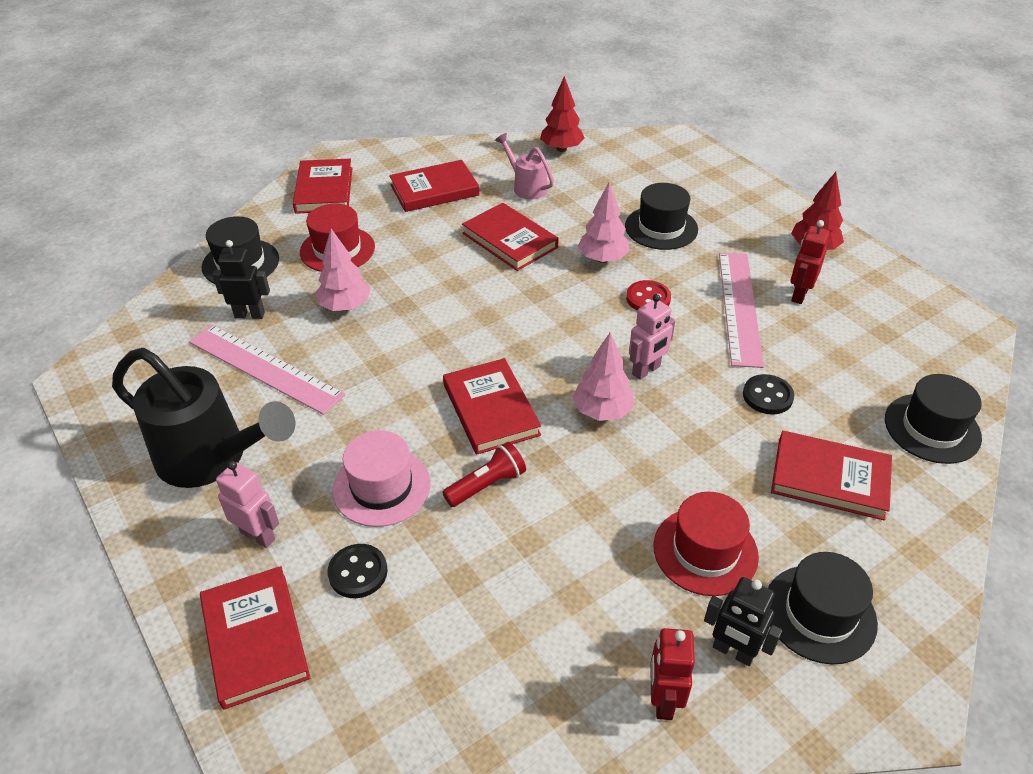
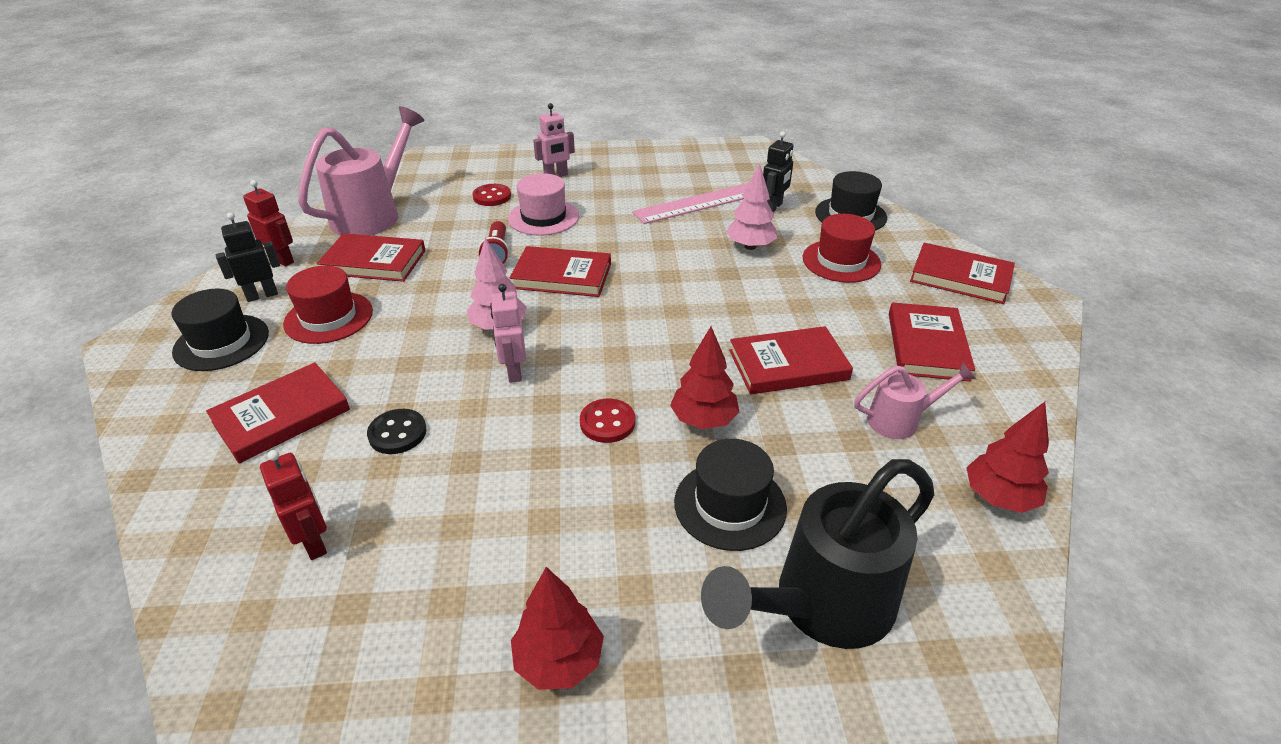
camera: 120 degrees right, 5 degrees down
black watering can [112,348,296,488] -> black watering can moved to [701,459,934,649]
red book [200,566,310,710] -> red book moved to [317,233,426,282]
black button [327,544,388,598] -> red button [473,184,511,206]
pink tree [578,182,630,263] -> red tree [670,327,739,429]
pink ruler [719,253,764,368] -> none
red robot [790,220,830,304] -> red robot moved to [260,450,327,560]
black hat [885,374,982,464] -> none
none -> pink watering can [298,106,425,236]

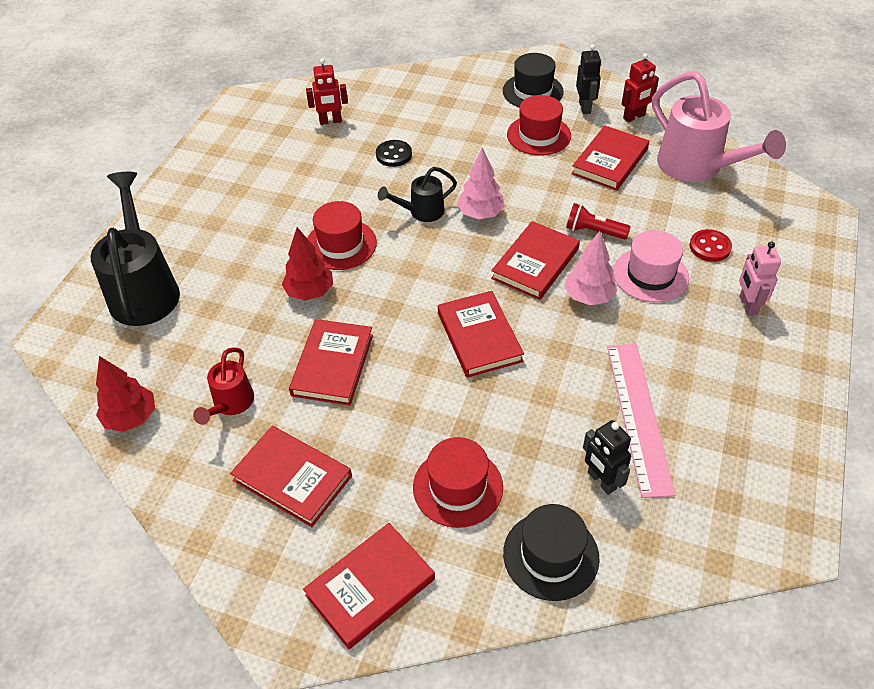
camera: 115 degrees right, 10 degrees up
red book [206,362,350,463] -> red book moved to [438,291,524,378]
pink robot [490,284,526,383] -> black watering can [378,167,457,222]
red tree [511,567,604,690] -> none
red button [580,399,635,443] -> red hat [307,201,377,270]
black hat [674,439,787,551] -> none
pink tree [726,164,777,250] -> pink tree moved to [564,231,617,305]
pink watering can [854,363,976,439] -> red watering can [193,347,254,425]

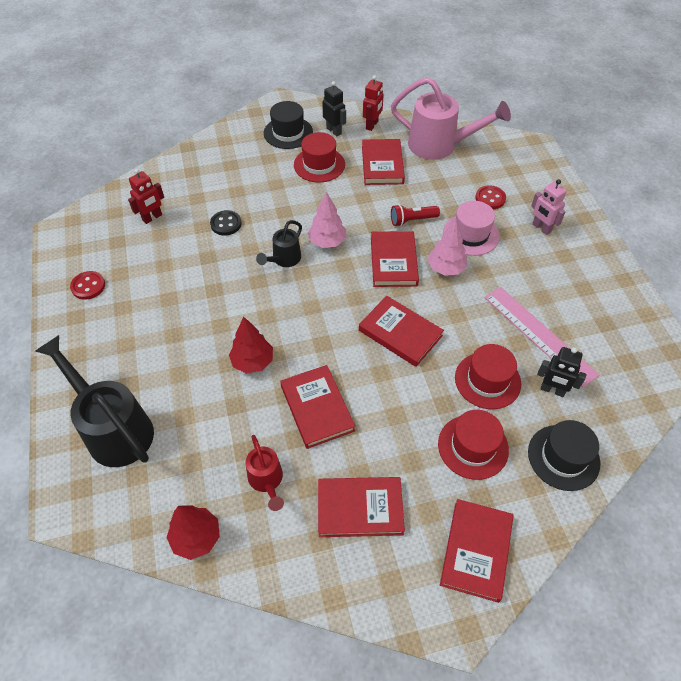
camera: 35 degrees left, 5 degrees up
red hat [307,201,377,270] -> red hat moved to [455,344,521,409]
none -> red button [70,271,105,300]

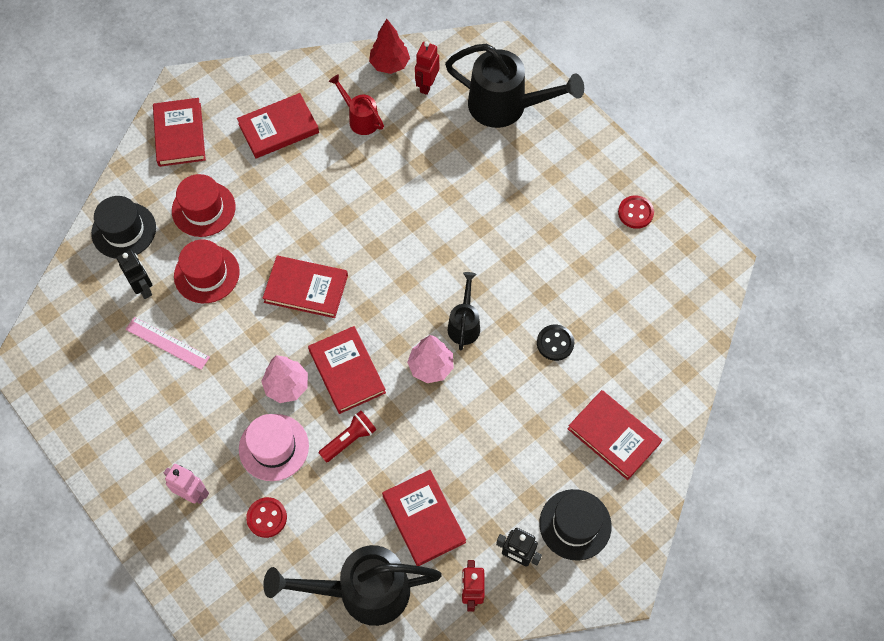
camera: 155 degrees right, 10 degrees up
red robot [128,169,164,224] -> red robot moved to [415,41,439,95]
red tree [229,316,273,374] -> none
red book [280,365,355,449] -> red book moved to [568,390,662,480]
red hat [294,132,345,182] -> none
pink watering can [391,77,511,160] -> black watering can [263,545,442,626]
pink ruler [485,287,599,388] -> pink ruler [125,317,210,370], size x0.63
black robot [537,347,587,397] -> black robot turned 60 degrees clockwise [117,250,152,299]

